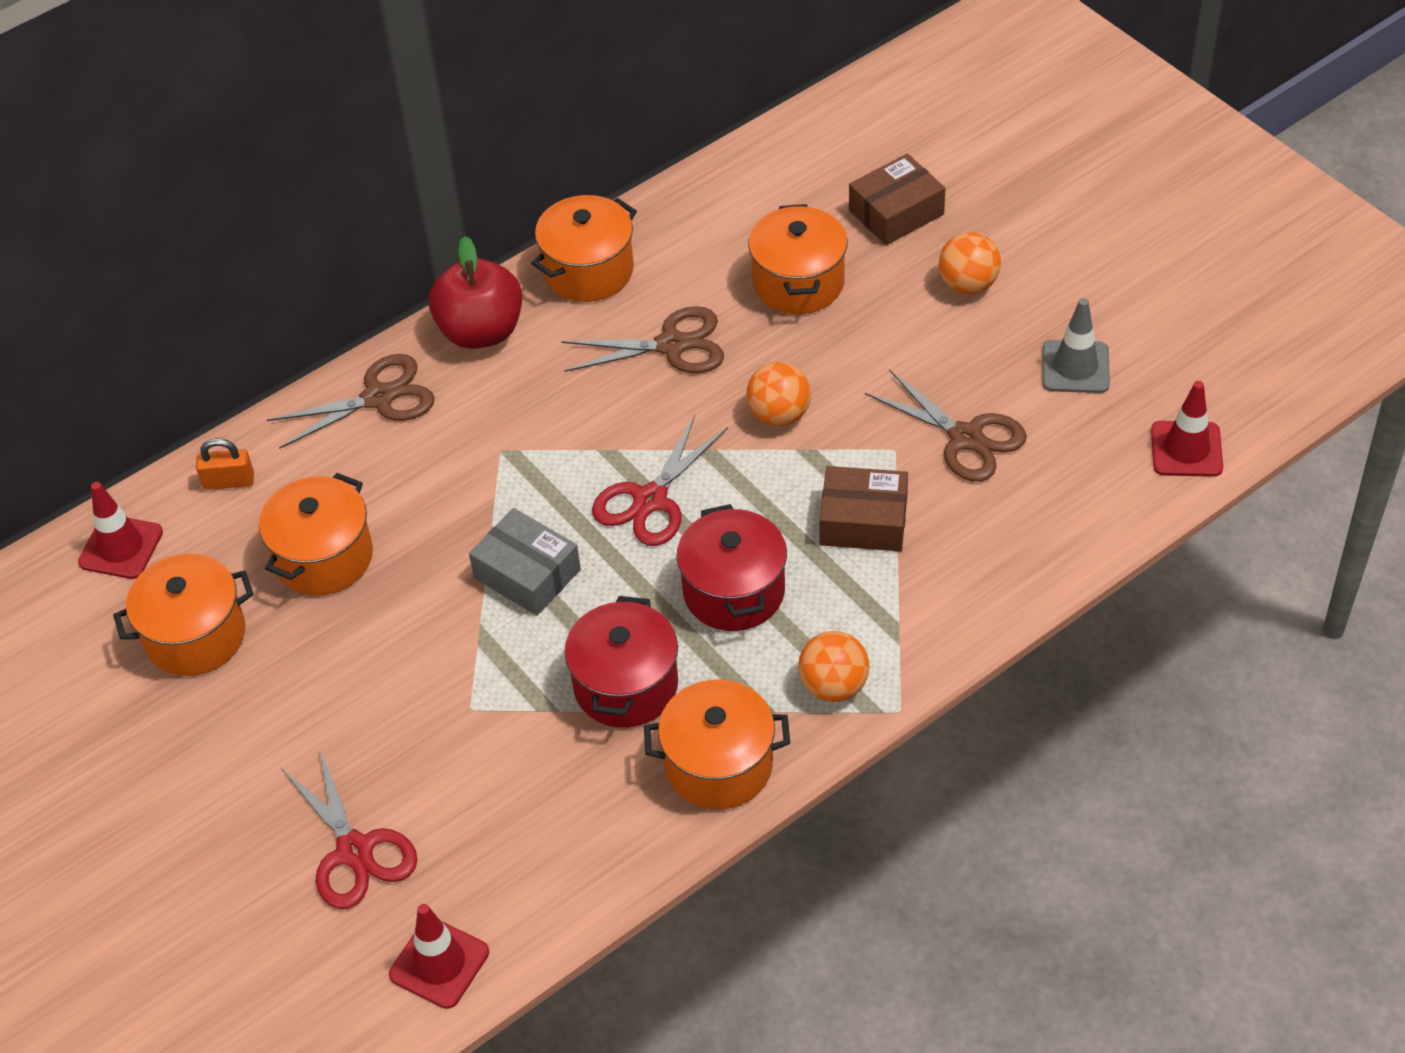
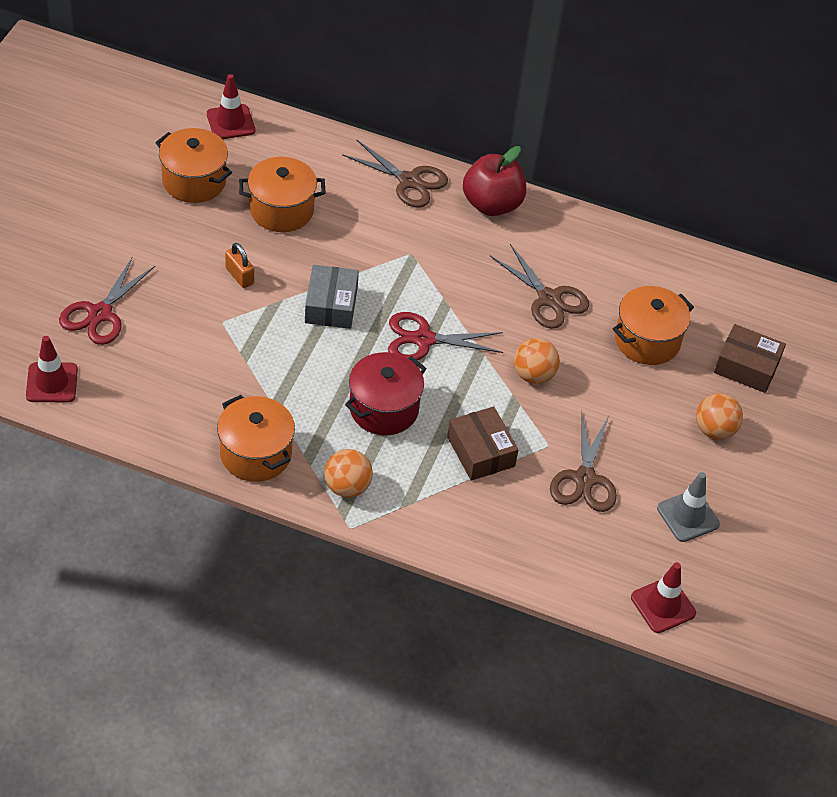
camera: 50 degrees right, 0 degrees up
orange padlock [196,438,254,490] -> orange padlock moved to [225,243,254,288]
orange pot [531,195,637,302] -> none
red pot [564,596,678,728] -> none

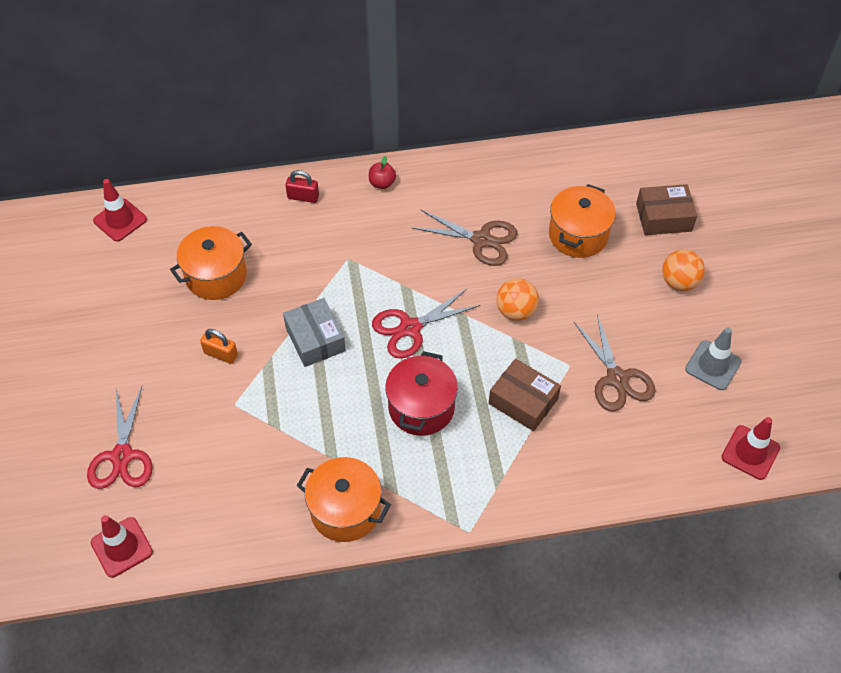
camera: 25 degrees left, 5 degrees up
orange pot [155,128,232,203] -> none
orange ball [324,449,373,498] -> none
brown scissors [342,140,448,207] -> red padlock [285,170,319,203]
red apple [463,146,526,216] -> red apple [369,156,396,189], size x0.48

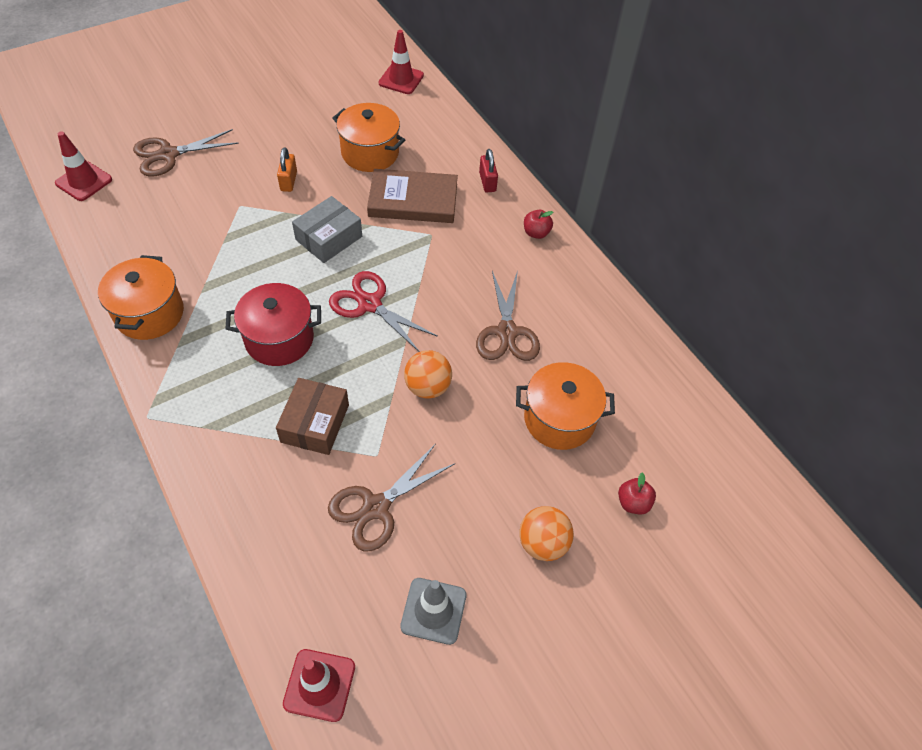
camera: 65 degrees right, 0 degrees up
red scissors [87,386,153,489] -> brown scissors [133,129,239,177]
brown box [636,184,697,235] -> red apple [618,472,656,514]
none -> brown book [367,169,458,223]

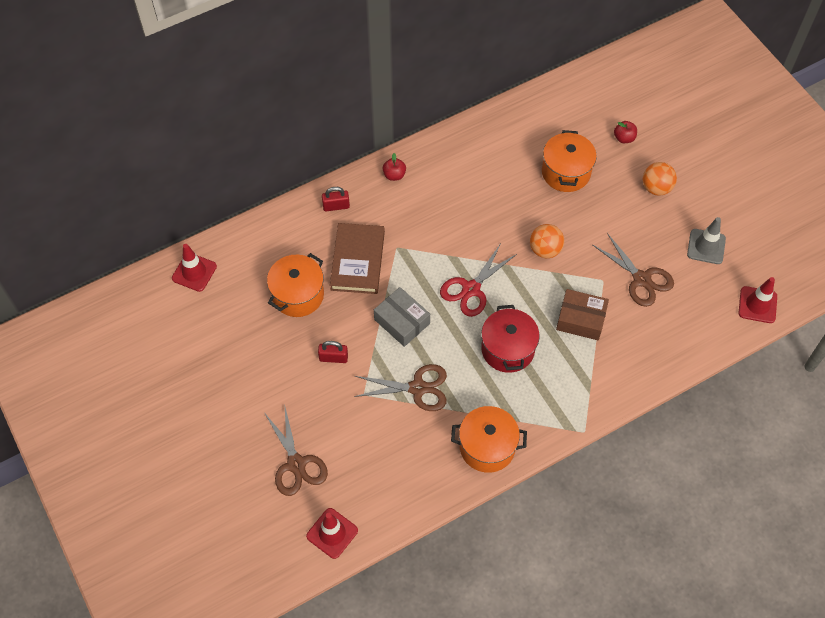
camera: 85 degrees left, 5 degrees up
orange padlock [277,147,297,192] -> red padlock [318,341,348,363]
brown scissors [476,270,540,361] -> brown scissors moved to [354,364,447,411]

